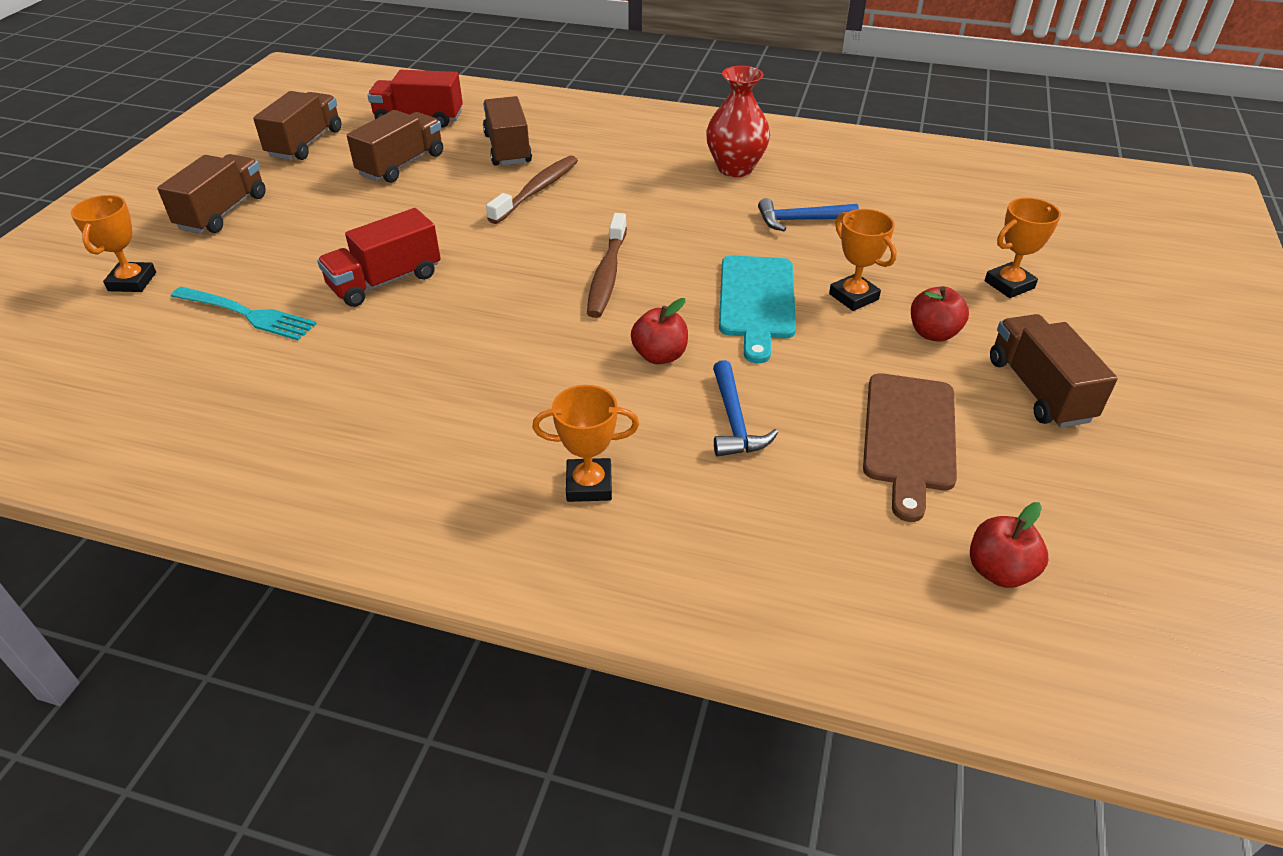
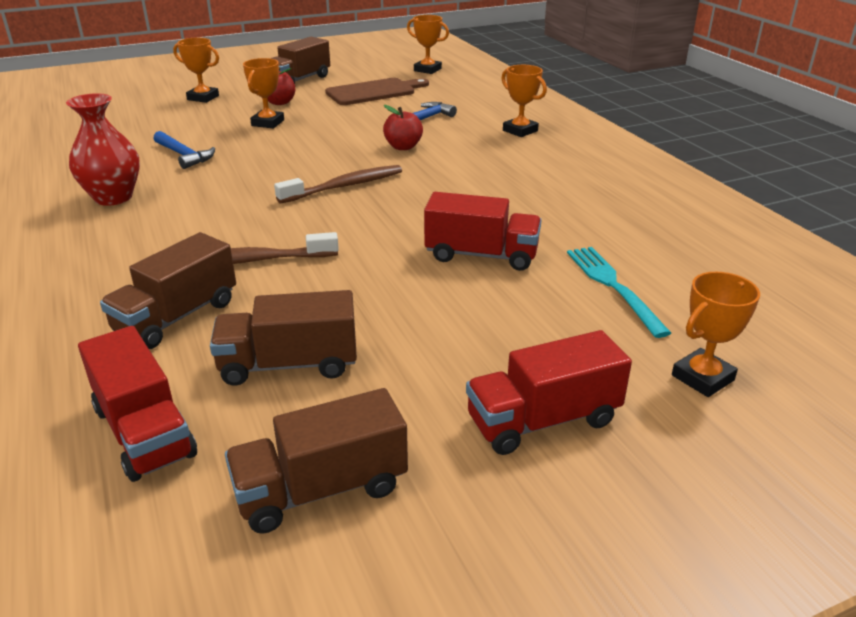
camera: 130 degrees left, 10 degrees down
brown truck [157,154,266,233] -> red truck [466,330,632,455]
turquoise cutting board [719,255,796,363] -> none
red apple [970,502,1048,588] -> orange trophy [407,15,449,74]

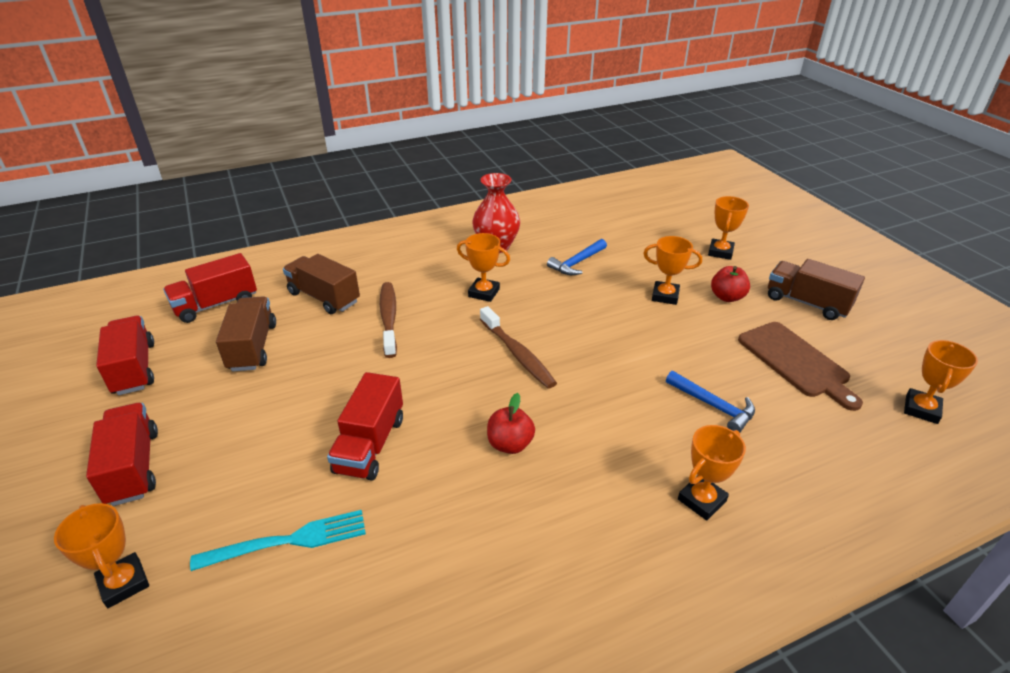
camera: 90 degrees right, 5 degrees up
brown truck [225,388,408,534] -> red truck [96,316,154,395]
red apple [383,105,423,150] -> red apple moved to [487,393,535,454]
none -> orange trophy [457,233,510,302]

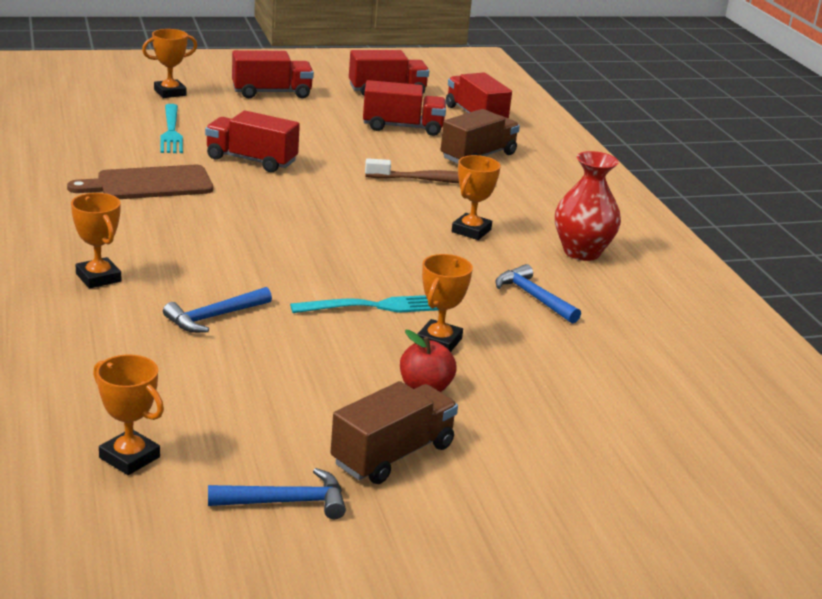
camera: 95 degrees right, 10 degrees down
brown truck [216,296,276,372] -> red truck [363,80,446,136]
brown toothbrush [480,306,557,389] -> none
red apple [487,393,535,454] -> none
orange trophy [708,196,749,260] -> none
brown cutting board [738,322,863,411] -> brown cutting board moved to [67,165,213,199]
none -> blue hammer [208,468,346,519]
none -> turquoise fork [290,295,439,313]

